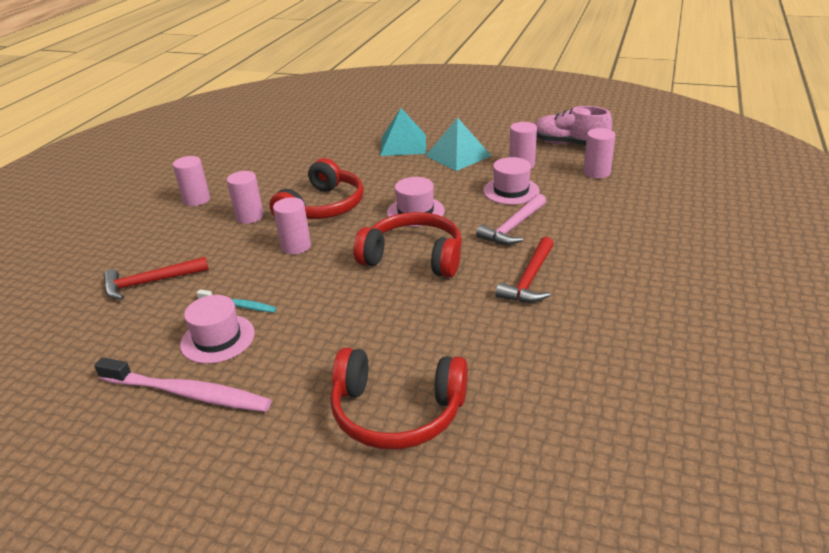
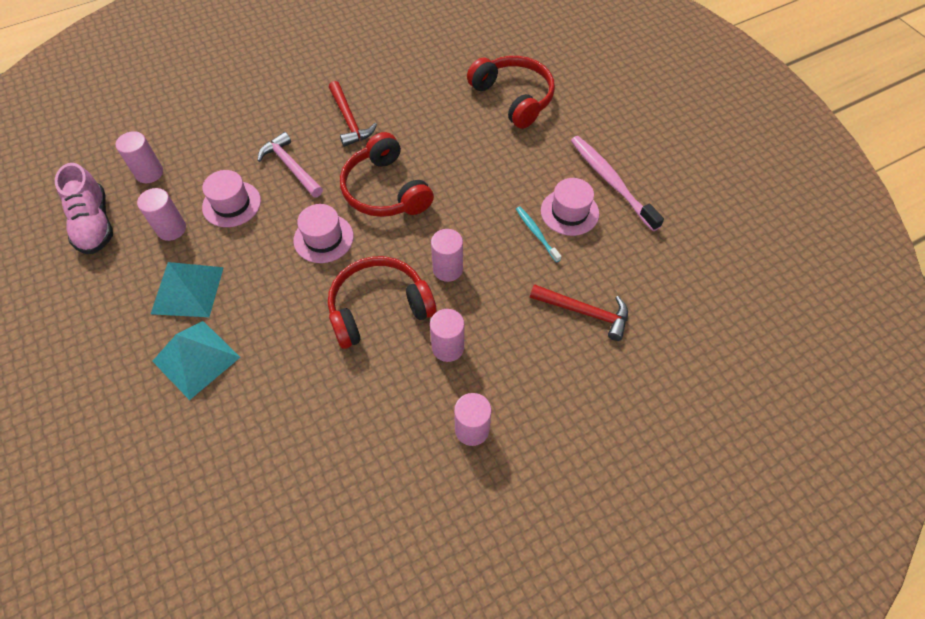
camera: 140 degrees left, 25 degrees up
pink hammer [476,194,546,245] -> pink hammer turned 120 degrees counterclockwise [257,132,323,197]
red hammer [496,237,554,303] -> red hammer turned 90 degrees clockwise [329,81,377,147]

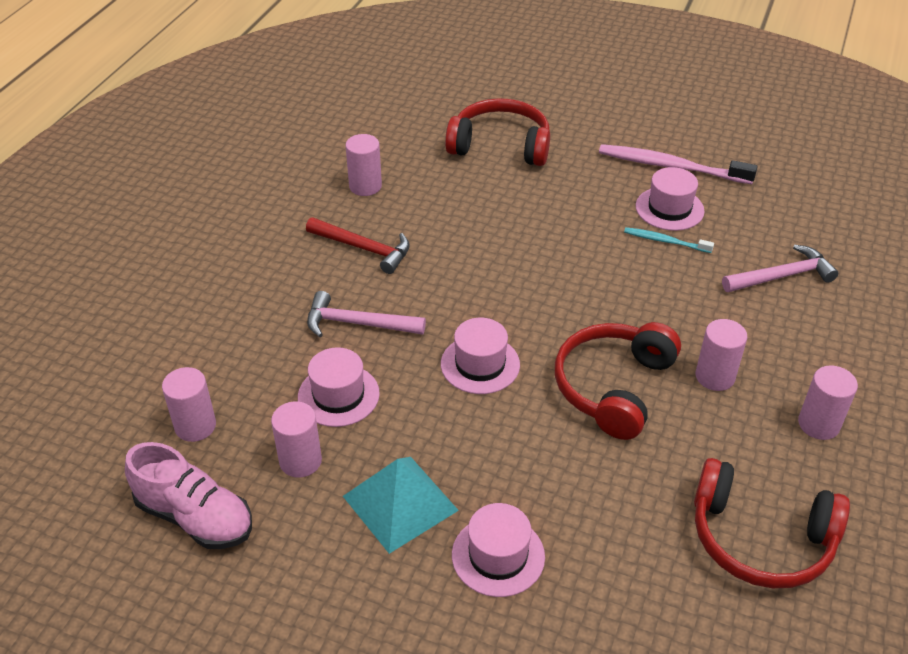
camera: 40 degrees left, 15 degrees down
turquoise pyramid [152,321,240,400] -> pink hat [452,503,545,597]
red headphones [340,132,434,217] -> red headphones moved to [694,458,850,588]
pink cylinder [431,229,463,282] -> pink cylinder moved to [345,134,382,196]
red hammer [530,284,628,341] -> pink hammer [722,245,839,292]

